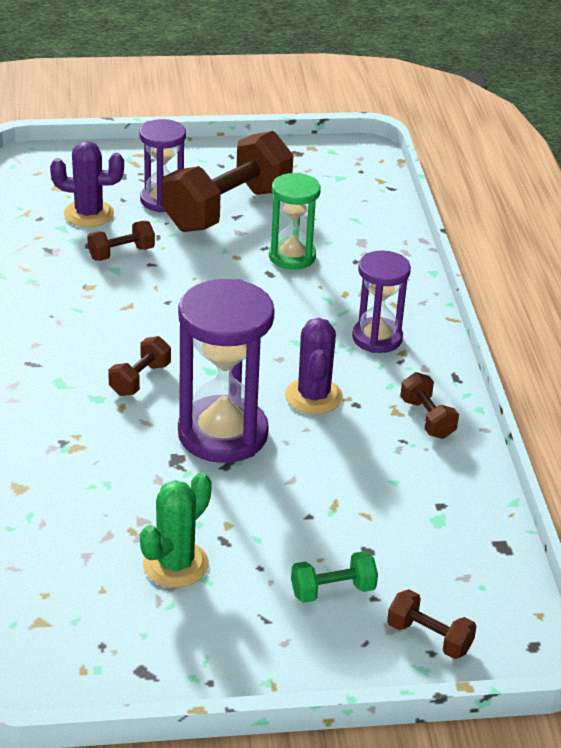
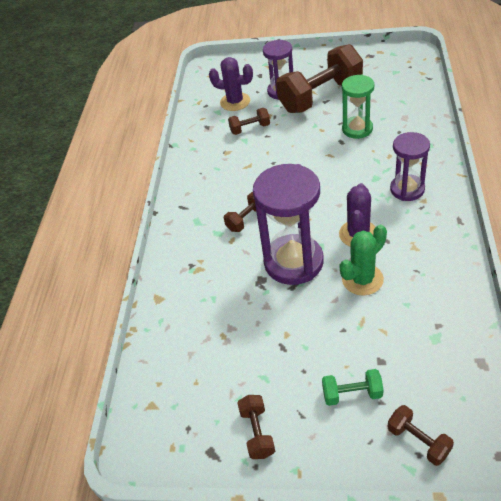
camera: 20 degrees right, 10 degrees up
green cactus [140,472,212,588] -> green cactus moved to [340,225,387,296]
brown dumbbell [400,372,459,439] -> brown dumbbell moved to [237,395,275,459]

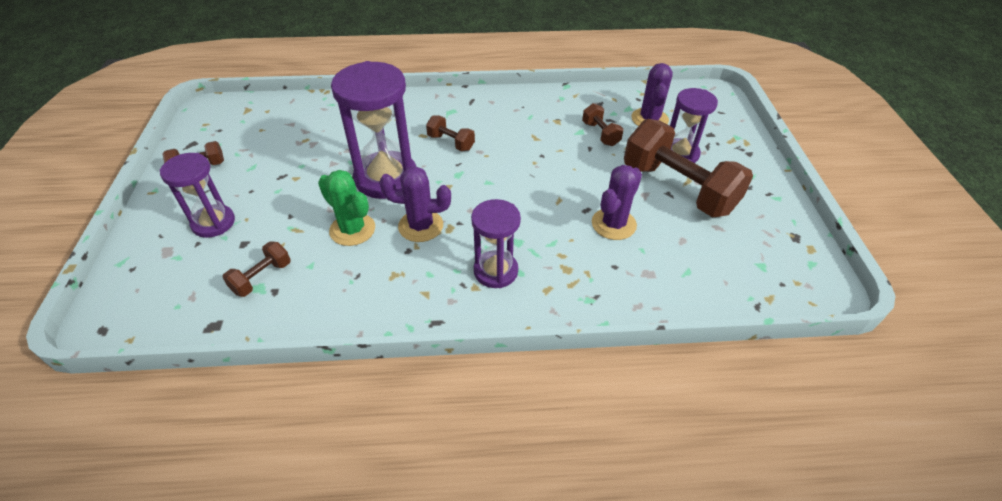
camera: 75 degrees right, 0 degrees up
green dumbbell [322,369,384,406] -> purple hourglass [160,153,235,238]
green hourglass [342,74,374,139] -> purple cactus [592,165,642,240]
brown dumbbell [388,405,454,466] -> brown dumbbell moved to [222,241,291,297]

